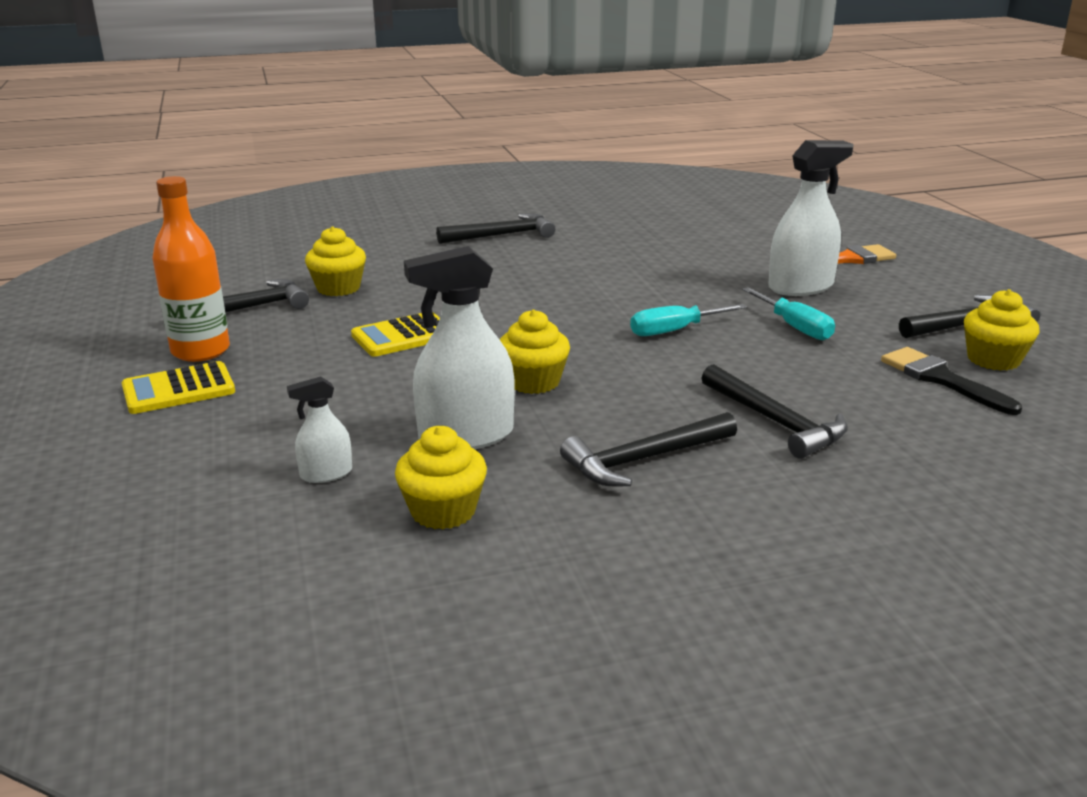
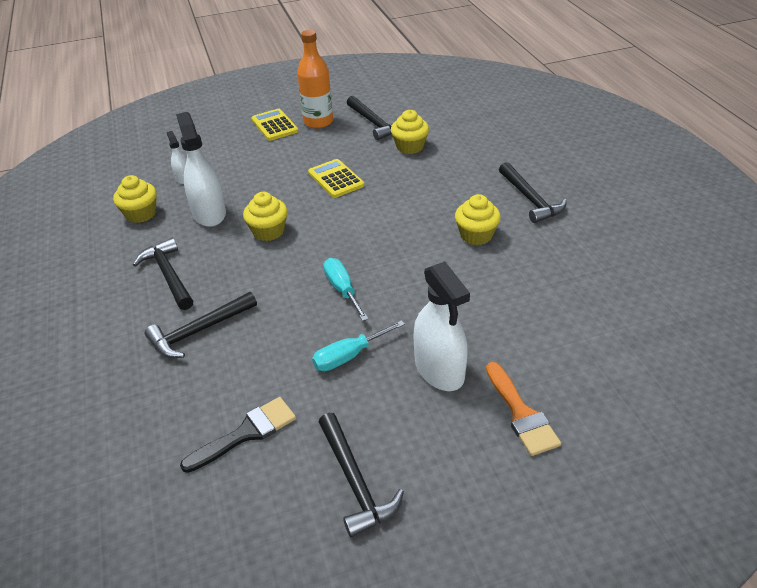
camera: 90 degrees right, 15 degrees up
yellow cupcake [964,289,1039,371] -> yellow cupcake moved to [455,194,501,245]

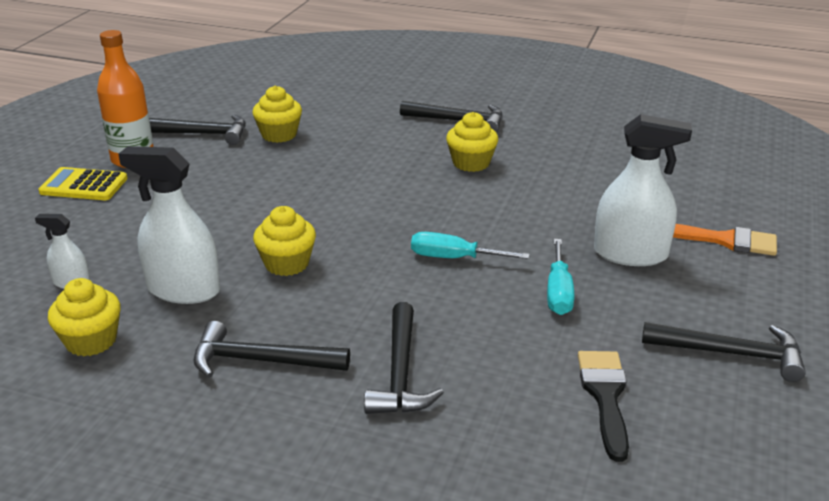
camera: 55 degrees left, 10 degrees down
yellow calculator [308,159,364,198] -> none

